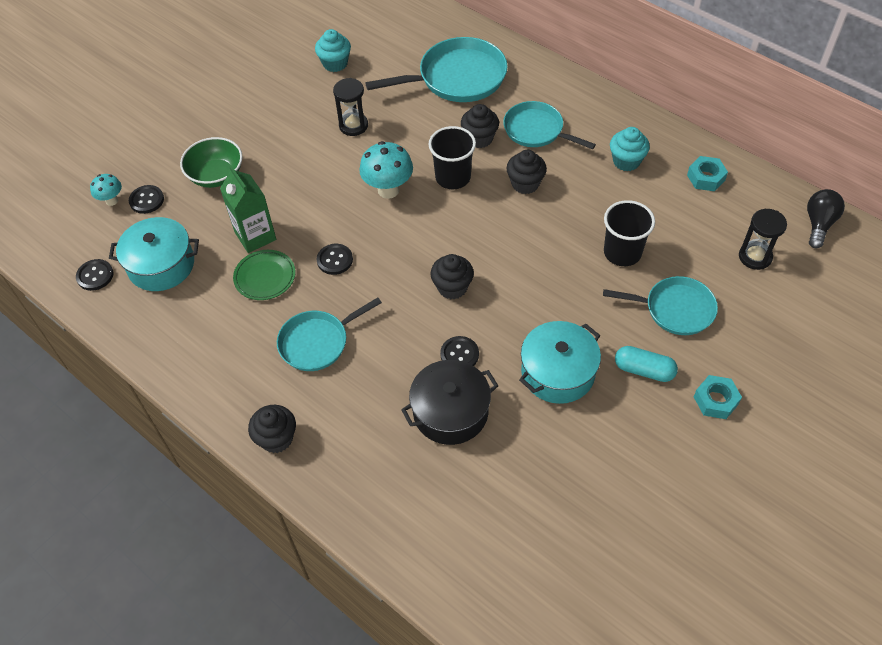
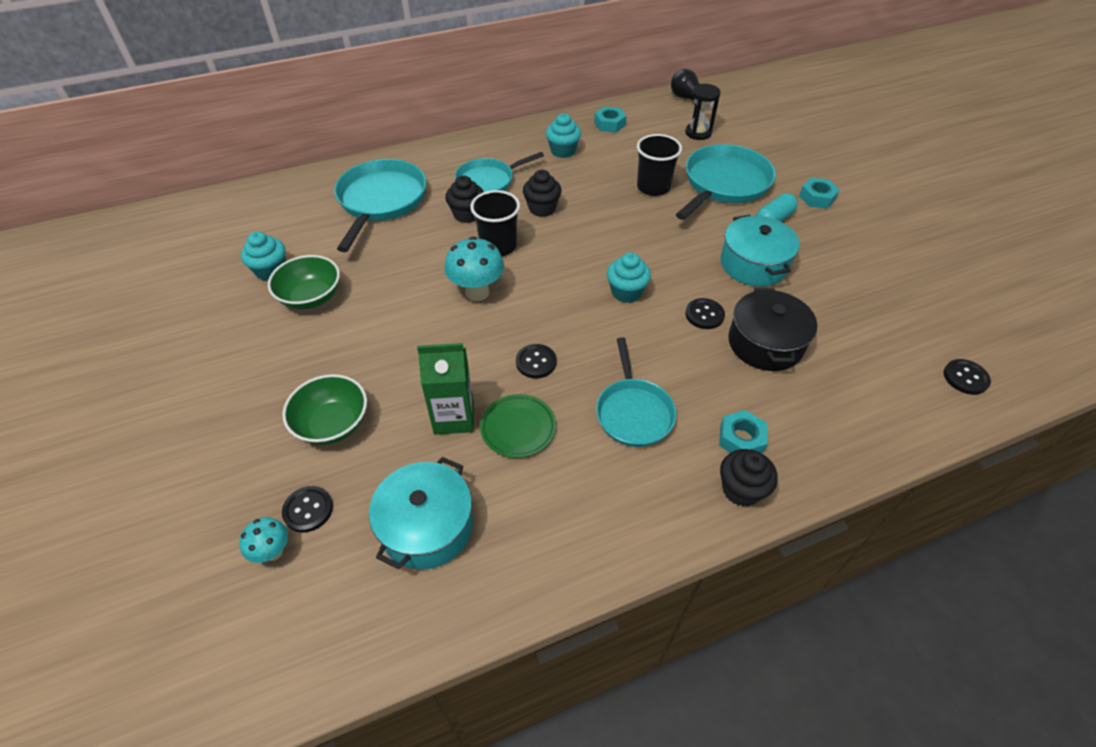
camera: 65 degrees left, 5 degrees down
black button [76,259,113,291] -> black button moved to [944,359,991,395]
black hourglass [333,78,368,136] -> none
black cupcake [431,254,474,300] -> turquoise cupcake [607,252,651,303]
turquoise pan [603,276,718,335] -> turquoise pan [676,144,776,220], size x1.53
none -> green bowl [268,255,340,309]
none -> turquoise nut [719,410,768,453]

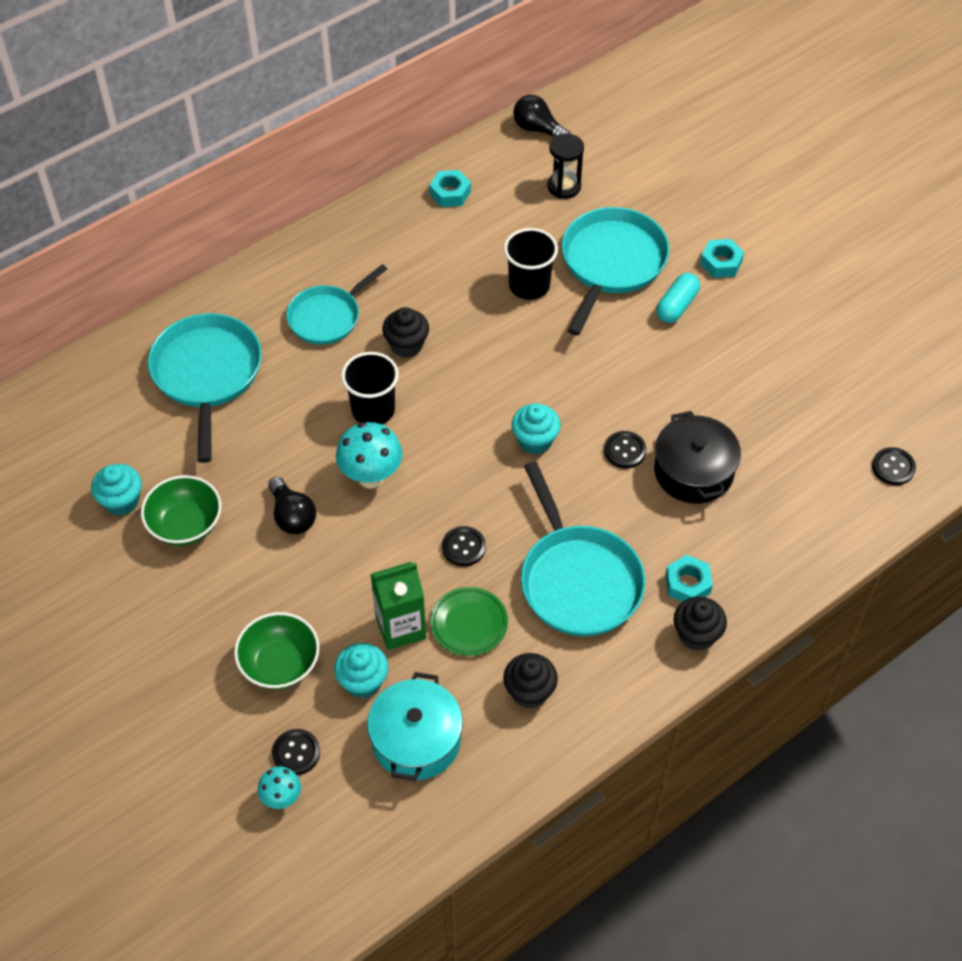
camera: 15 degrees left, 5 degrees up
black cupcake [445,176,484,223] -> black cupcake moved to [503,653,558,708]
turquoise cupcake [546,113,581,158] -> turquoise cupcake moved to [334,643,388,698]
turquoise pan [596,337,677,447] -> turquoise pan [521,461,645,637], size x1.53
turquoise pot [721,215,800,286] -> none
none -> black light bulb [268,477,316,534]

